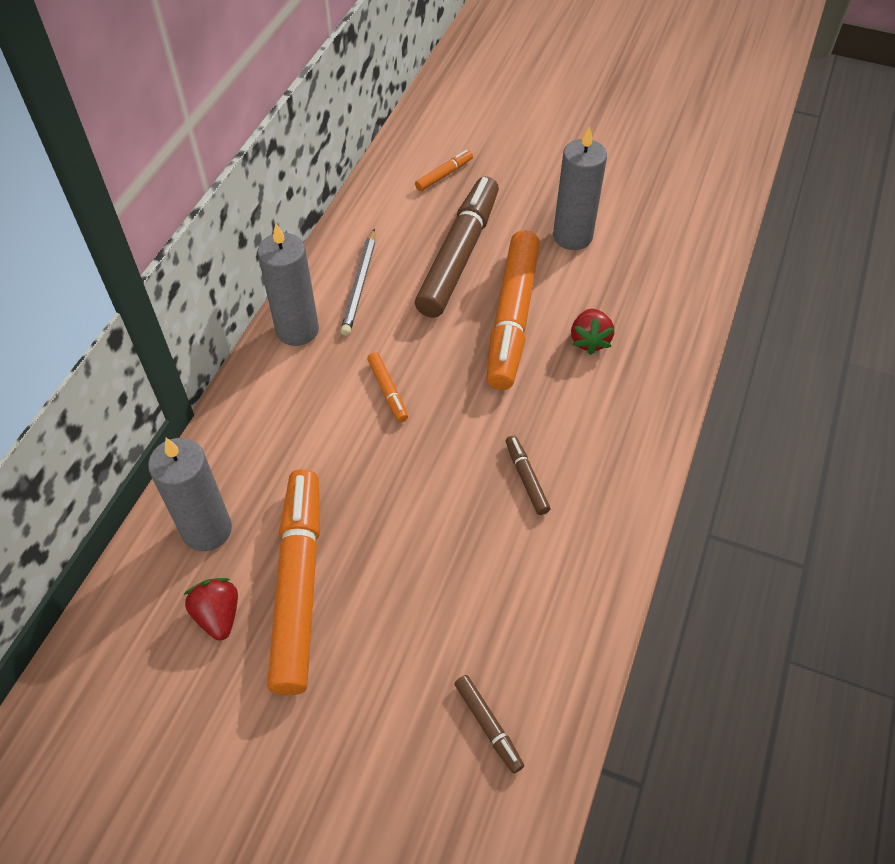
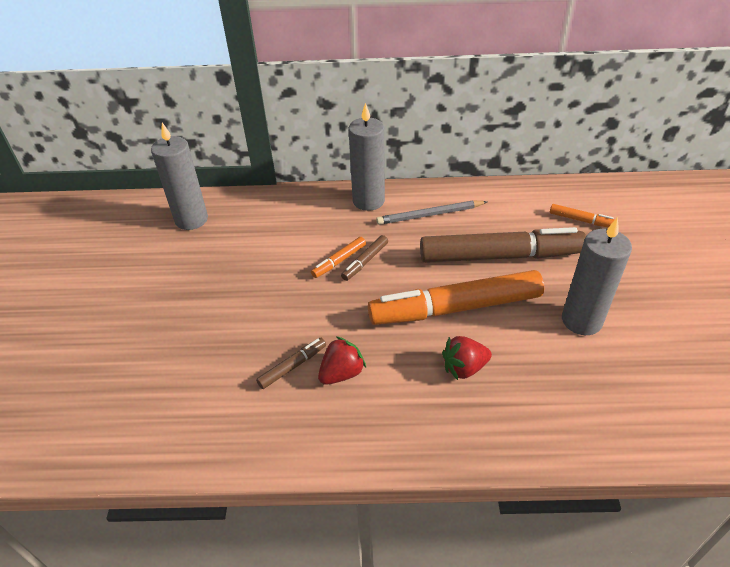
camera: 70 degrees right, 10 degrees down
red strawberry [183,578,238,640] -> red strawberry moved to [318,336,366,385]
orange marker [267,469,320,696] -> none
brown marker [454,675,524,774] -> brown marker moved to [341,235,388,281]

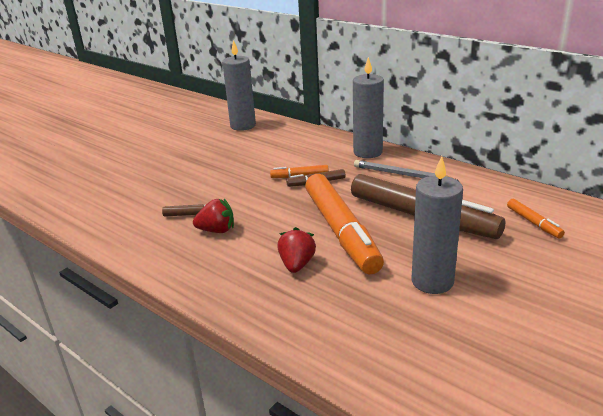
camera: 40 degrees right, 15 degrees down
orange marker [368,270,544,325] -> orange marker turned 135 degrees counterclockwise [305,174,384,274]
red strawberry [442,336,492,380] -> red strawberry turned 75 degrees clockwise [277,227,316,273]

